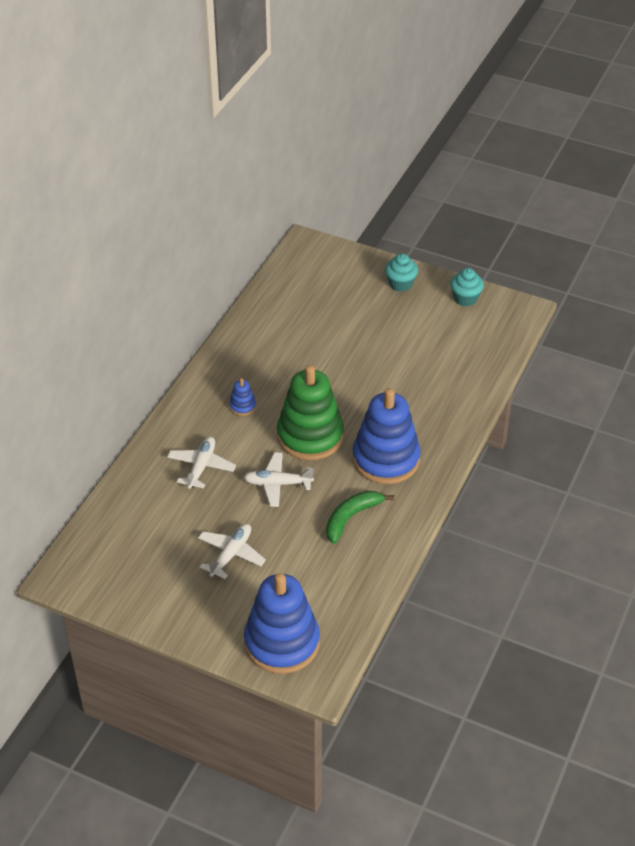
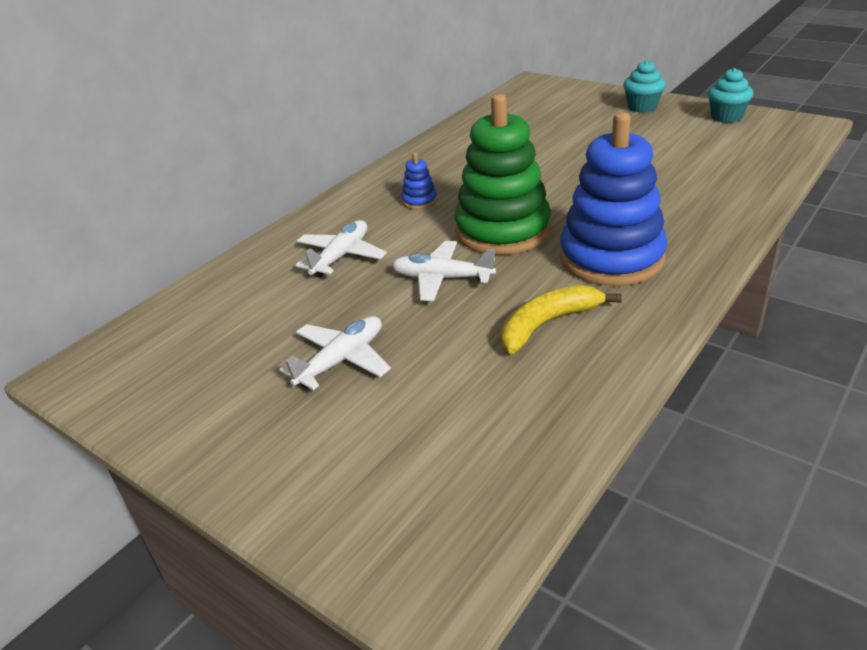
camera: 15 degrees right, 10 degrees down
blue stacking toy [244,573,320,674] -> none
green banana [326,491,394,544] -> yellow banana [501,285,622,354]

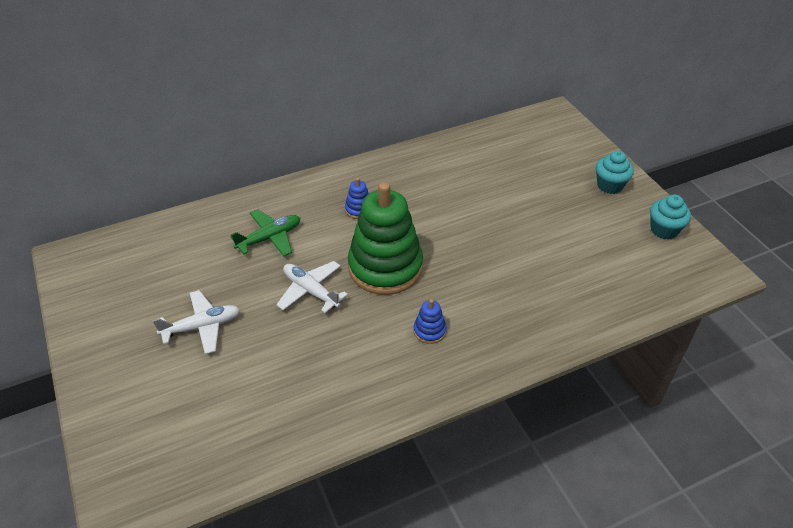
camera: 25 degrees right, 10 degrees up
white plane [295,220,387,278] -> green plane [230,209,300,256]
yellow banana [501,285,622,354] -> none
blue stacking toy [560,112,667,286] -> blue stacking toy [413,299,446,344], size x0.41

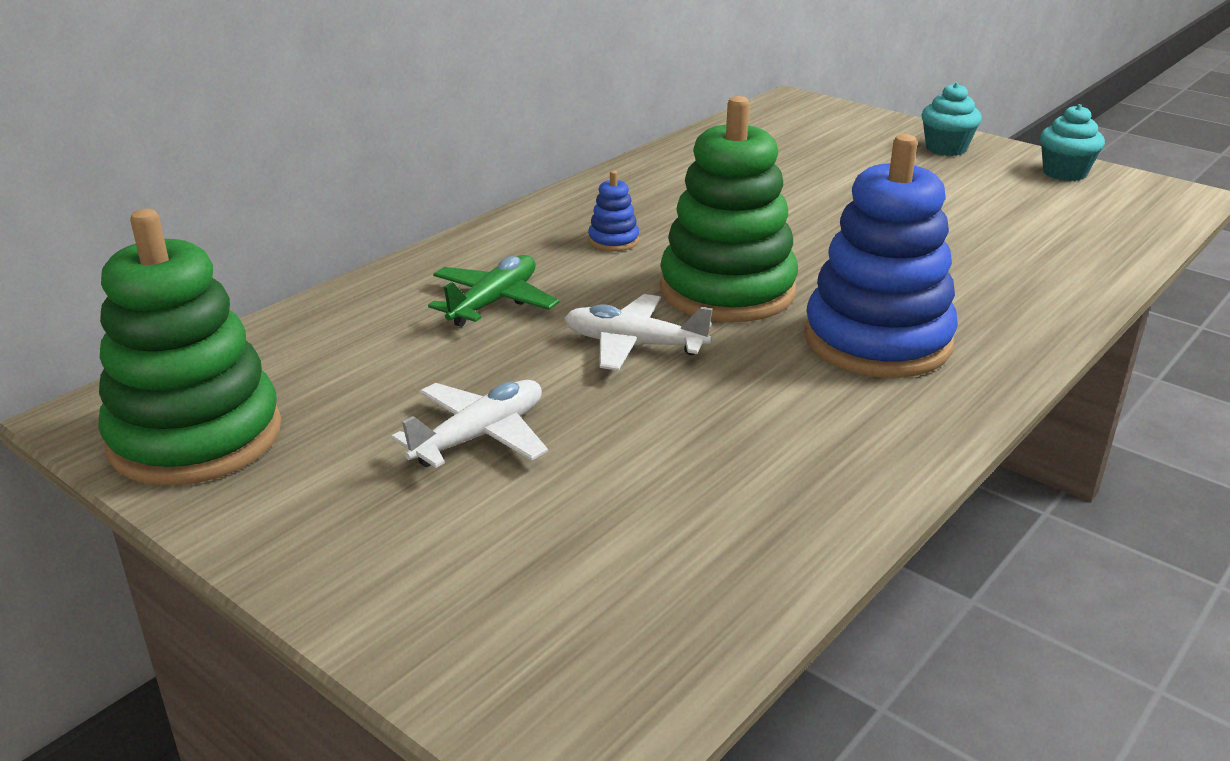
camera: 25 degrees left, 15 degrees down
blue stacking toy [413,299,446,344] -> blue stacking toy [804,134,958,378], size x2.46
none -> green stacking toy [98,209,281,486]

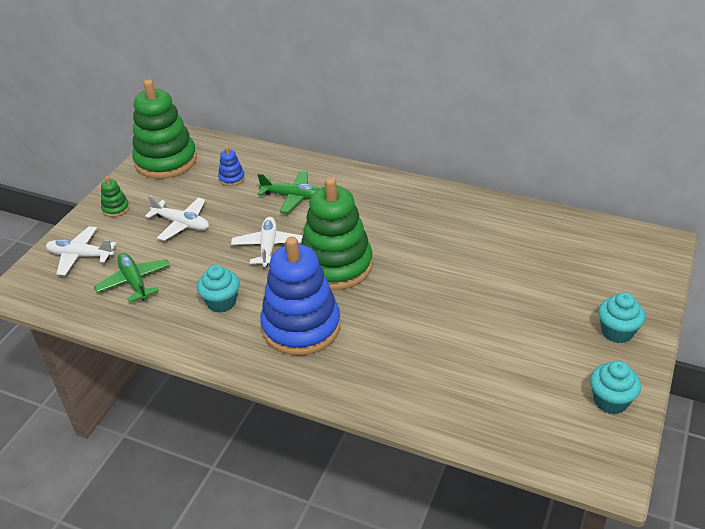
camera: 75 degrees right, 10 degrees up
blue stacking toy [588,171,639,251] -> blue stacking toy moved to [218,146,245,186]
none -> white plane [46,226,116,275]
none -> green plane [94,253,170,302]
none -> green stacking toy [101,176,130,217]
none -> turquoise cupcake [197,265,240,313]

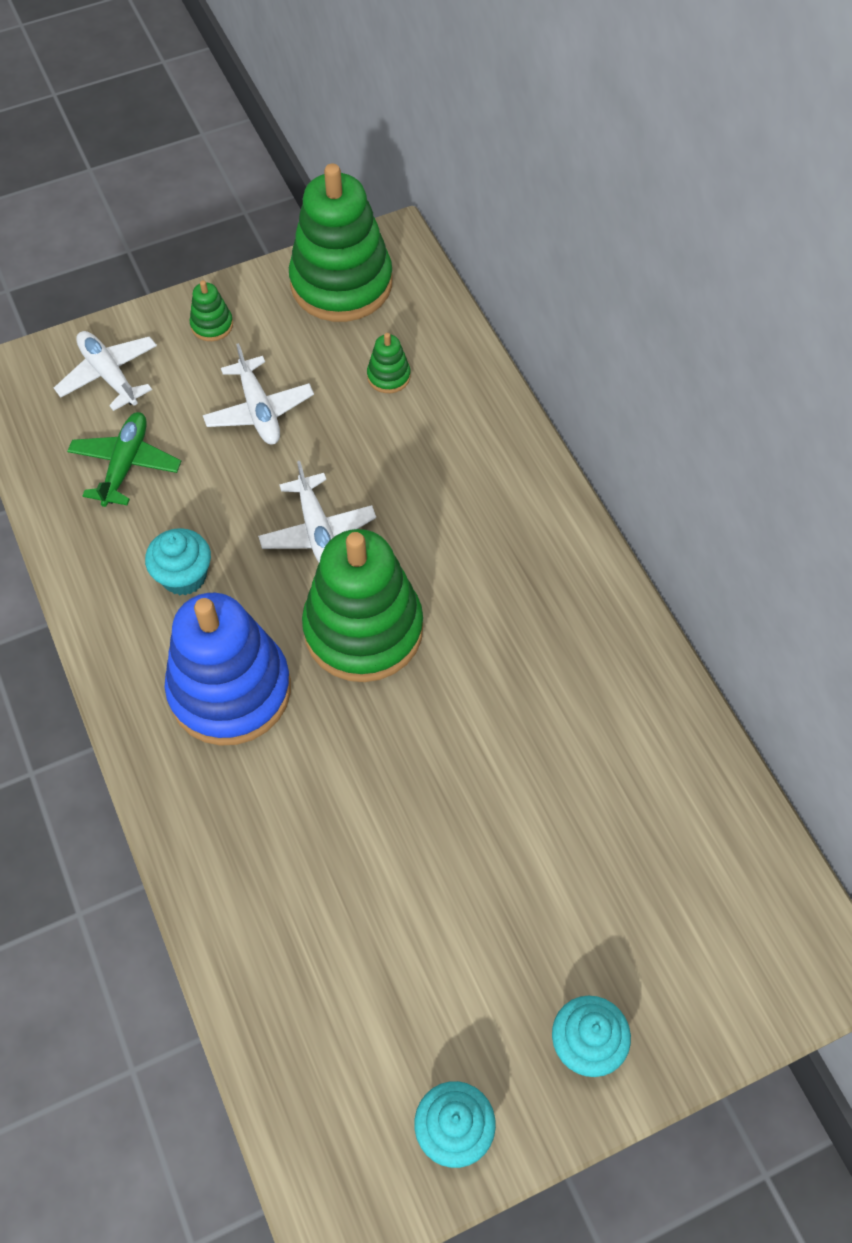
camera: 40 degrees right, 20 degrees up
blue stacking toy [218,146,245,186] -> green stacking toy [367,333,411,393]
white plane [231,217,303,267] -> white plane turned 120 degrees clockwise [258,461,376,562]
green plane [258,171,320,213] -> none

